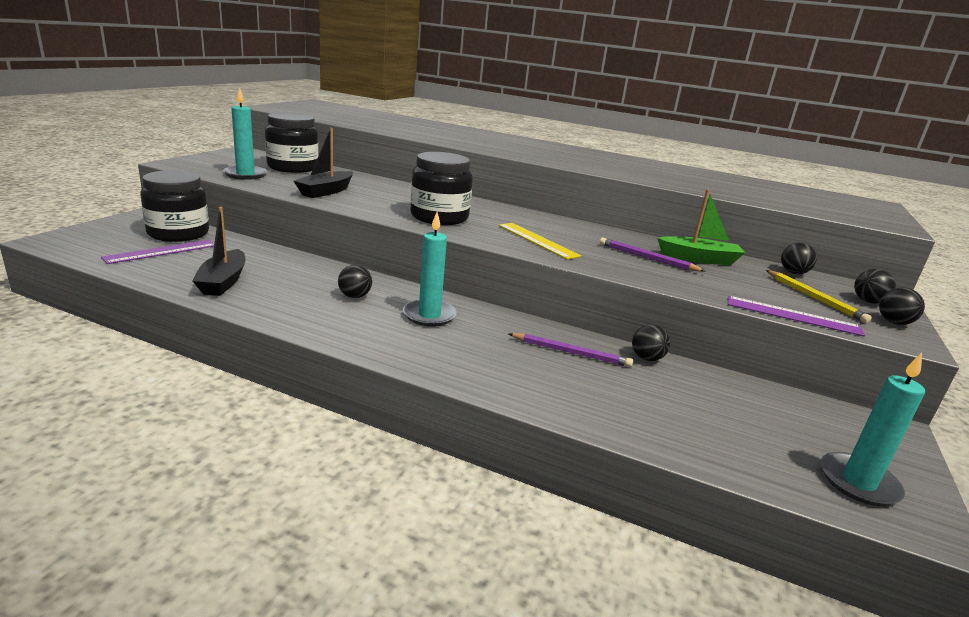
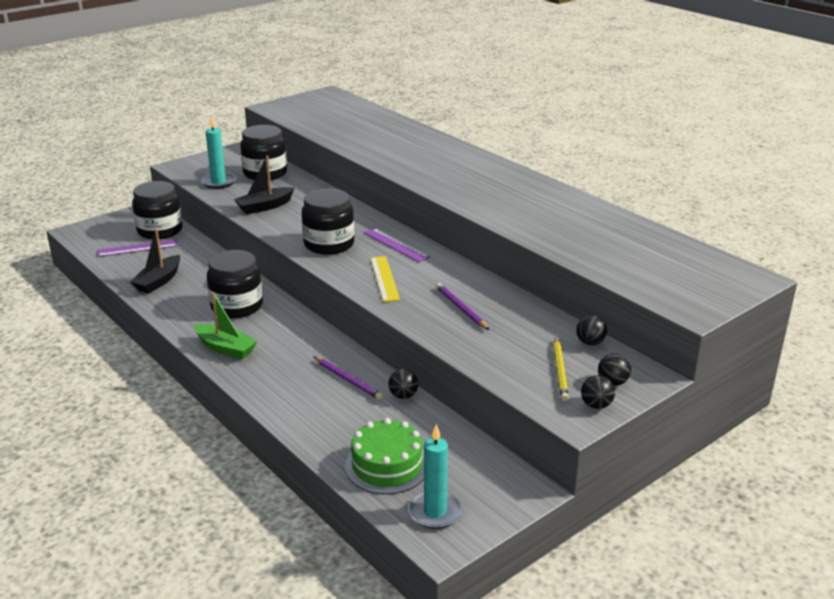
camera: 30 degrees right, 5 degrees up
black ball [338,265,372,298] -> black jar [207,250,263,318]
turquoise candle [403,212,457,327] -> none
green boat [657,189,745,265] -> green boat moved to [194,292,258,360]
purple ruler [728,296,865,336] -> purple ruler moved to [364,228,430,262]
none -> green cake [345,418,424,494]

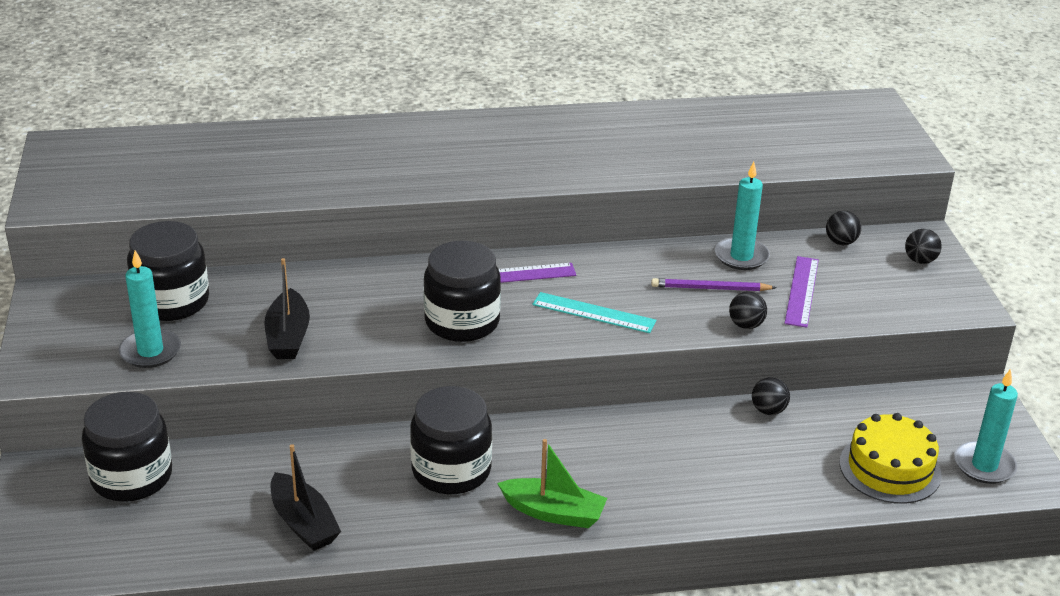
camera: 60 degrees left, 5 degrees up
purple ruler [97,239,178,257] -> purple ruler moved to [784,256,819,328]
green boat [194,292,258,360] -> green boat turned 45 degrees clockwise [497,439,607,528]
purple pencil [313,356,383,400] -> none
green cake [345,418,424,494] -> yellow cake [839,413,941,504]
yellow ruler [370,256,400,302] -> turquoise ruler [532,292,657,333]
yellow pencil [553,337,569,401] -> none
black ball [581,375,615,409] -> black ball moved to [729,291,767,329]
none -> turquoise candle [715,162,770,270]

